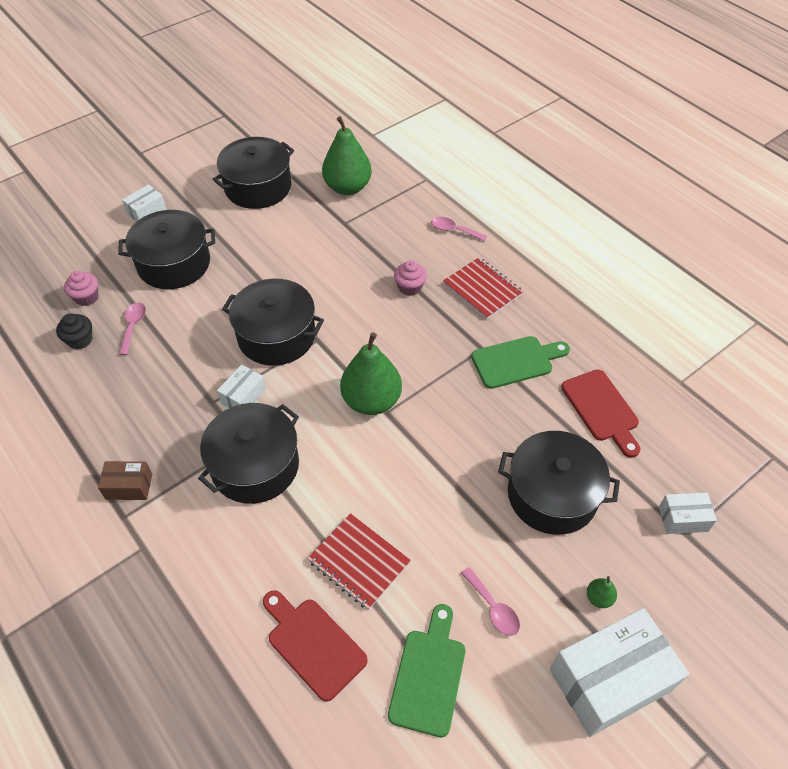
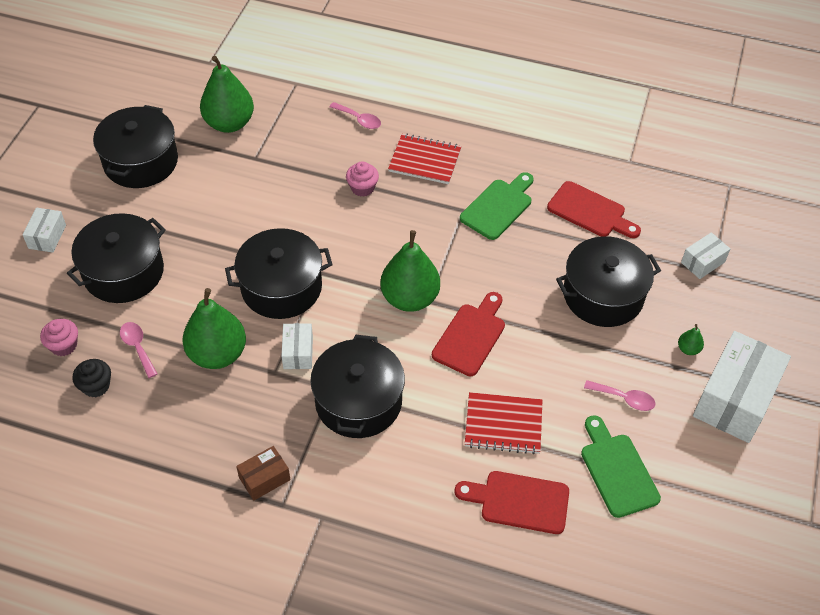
camera: 35 degrees left, 0 degrees up
pink spoon [431,217,487,241] -> pink spoon turned 135 degrees counterclockwise [330,102,381,129]
none -> green pear [182,288,246,369]
none -> red cutting board [432,292,505,376]

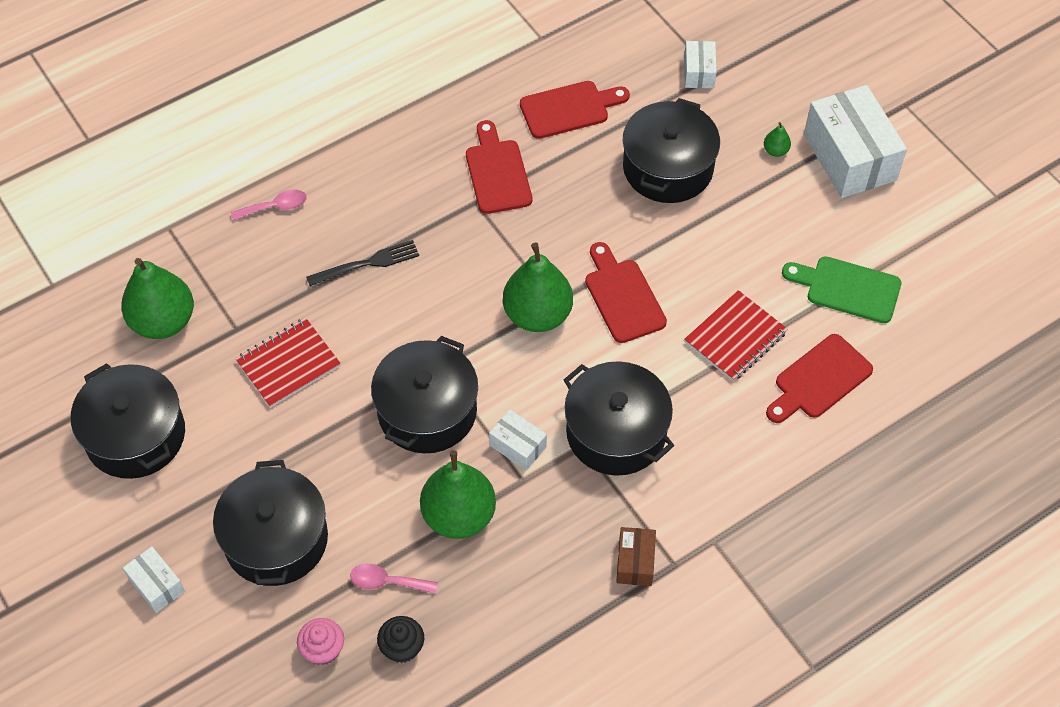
camera: 50 degrees left, 5 degrees up
pink cupcake [346,161,379,197] -> black fork [306,240,419,286]
red notebook [388,134,462,184] -> red notebook moved to [235,318,341,408]
green cutting board [460,172,534,240] -> red cutting board [466,120,532,214]
pink spoon [584,380,655,411] -> none

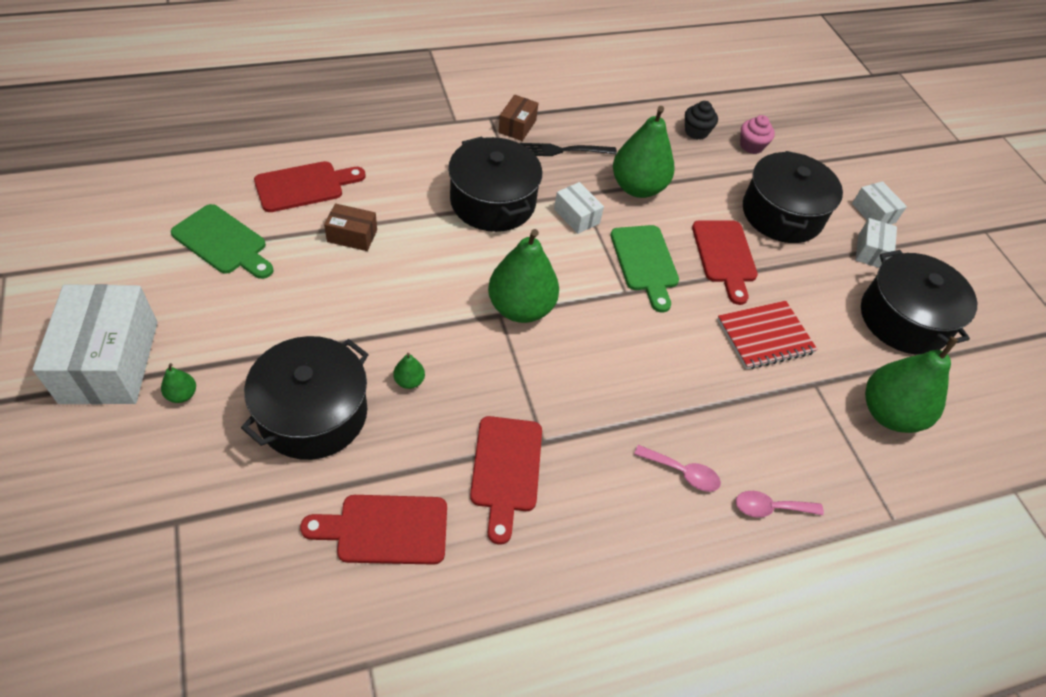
camera: 170 degrees left, 5 degrees down
black fork [306,240,419,286] -> black fork moved to [520,143,617,156]
pink spoon [350,564,438,594] -> pink spoon moved to [634,445,721,492]
black pot [371,336,478,454] -> green cutting board [610,225,679,313]
red cutting board [585,242,667,343] -> red cutting board moved to [692,220,758,305]
white box [684,41,717,88] -> white box moved to [856,218,897,268]
red notebook [684,290,788,381] -> brown box [324,203,377,251]
none -> green pear [394,353,425,389]

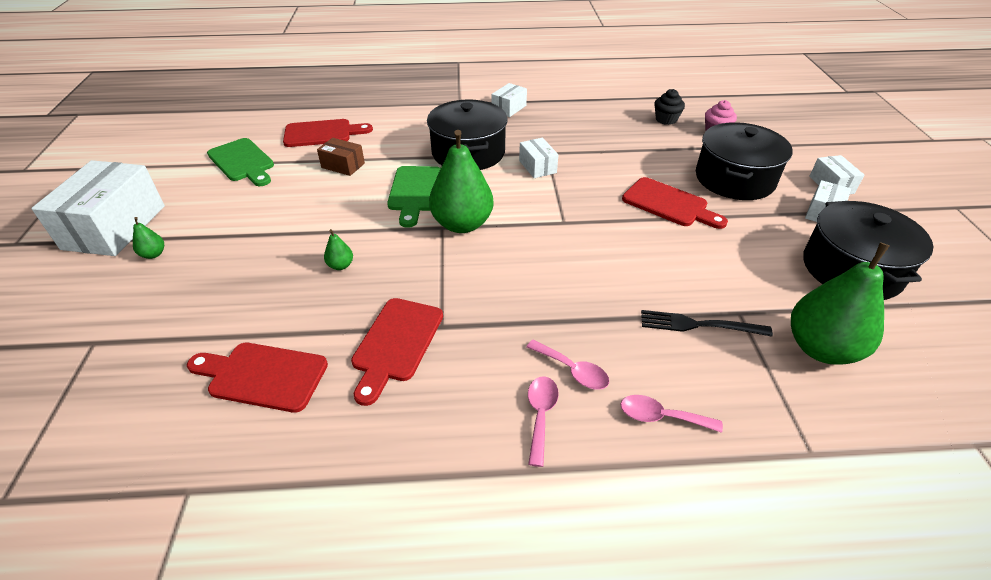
camera: 20 degrees right, 10 degrees down
black pot [241,336,369,460] -> none
brown box [498,95,538,141] -> white box [492,83,527,117]
black fork [520,143,617,156] -> black fork moved to [641,310,773,337]
green cutting board [610,225,679,313] -> green cutting board moved to [387,166,441,228]
green pear [613,106,675,198] -> none
red cutting board [692,220,758,305] -> red cutting board turned 60 degrees counterclockwise [622,177,728,229]
red notebook [717,301,818,369] -> none
none -> pink spoon [528,376,559,467]

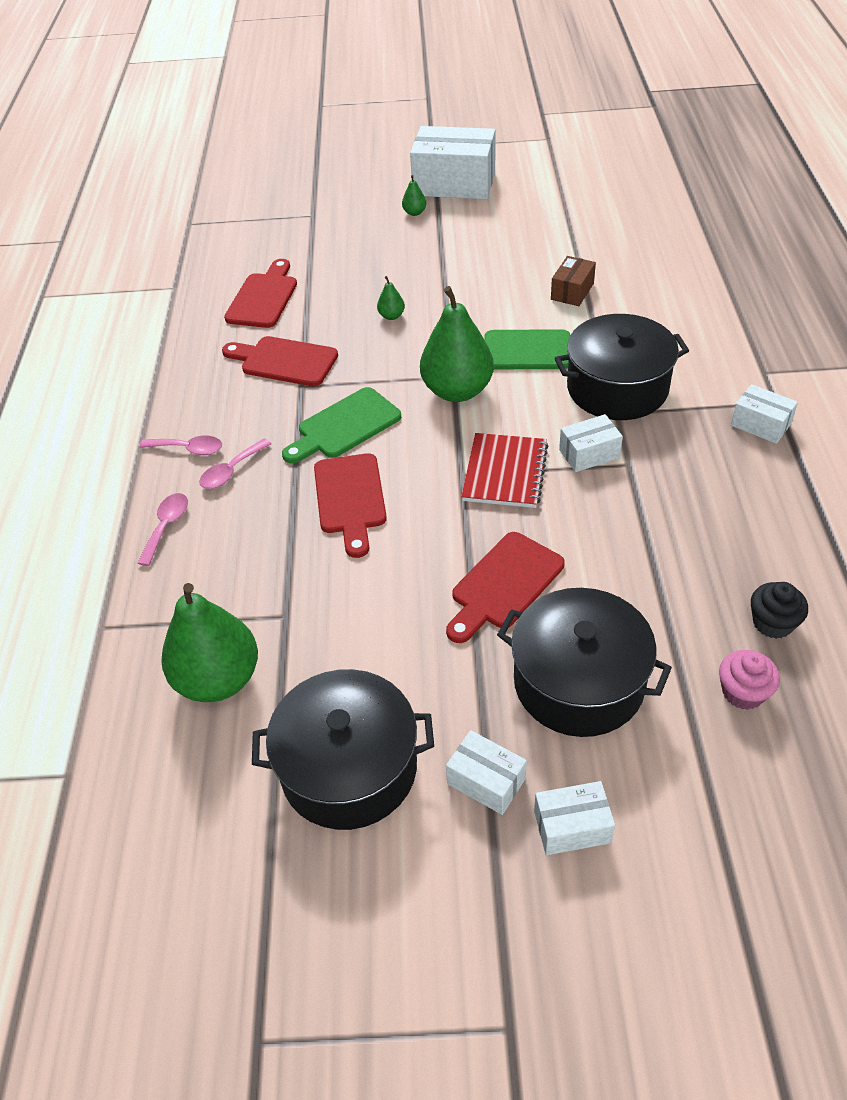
camera: 95 degrees right, 5 degrees up
green cutting board [207,138,274,186] -> green cutting board moved to [282,387,401,464]
red cutting board [283,119,373,147] -> red cutting board moved to [314,453,387,558]
black fork [641,310,773,337] -> none
none -> red notebook [461,433,549,508]

